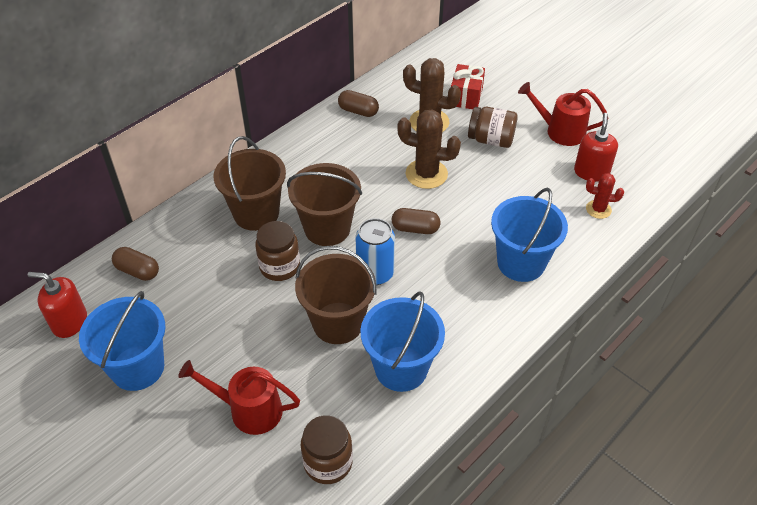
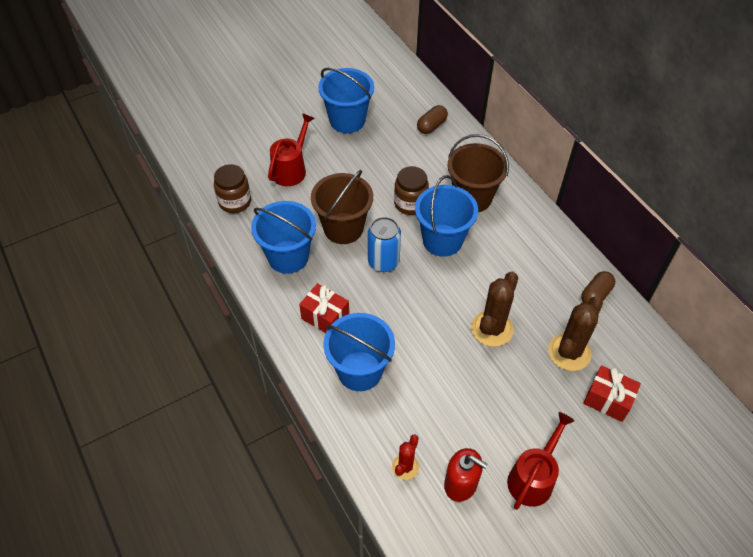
camera: 105 degrees right, 5 degrees up
red soap dispenser [28,272,87,338] -> none
brown bucket [287,163,362,246] -> blue bucket [415,175,478,257]
brown capsule [392,208,440,234] -> none
brown jar [468,107,518,148] -> none
none -> red gift [299,283,349,333]

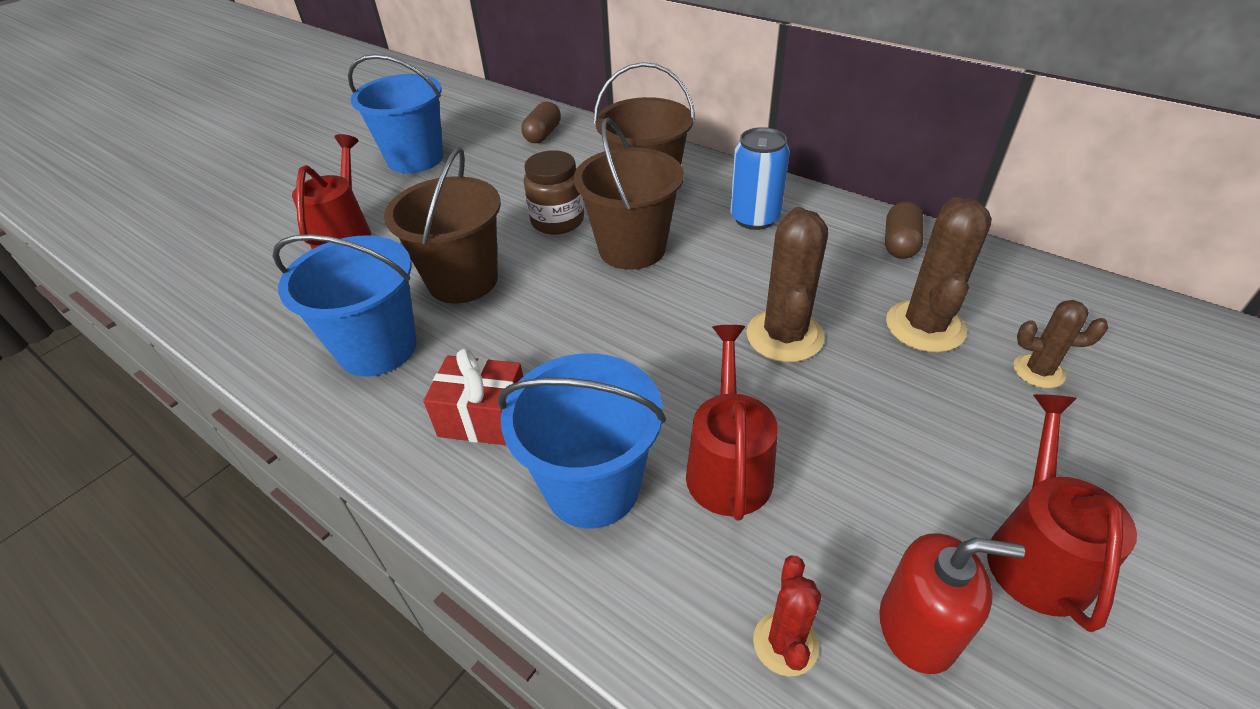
camera: 20 degrees left, 10 degrees down
brown jar [214,164,251,213] -> none
blue can [368,217,401,272] -> blue can moved to [730,127,790,230]
blue bucket [415,175,478,257] -> brown bucket [574,118,684,270]
red gift [583,365,641,422] -> brown cactus [1014,300,1108,388]
none -> red watering can [686,325,778,521]

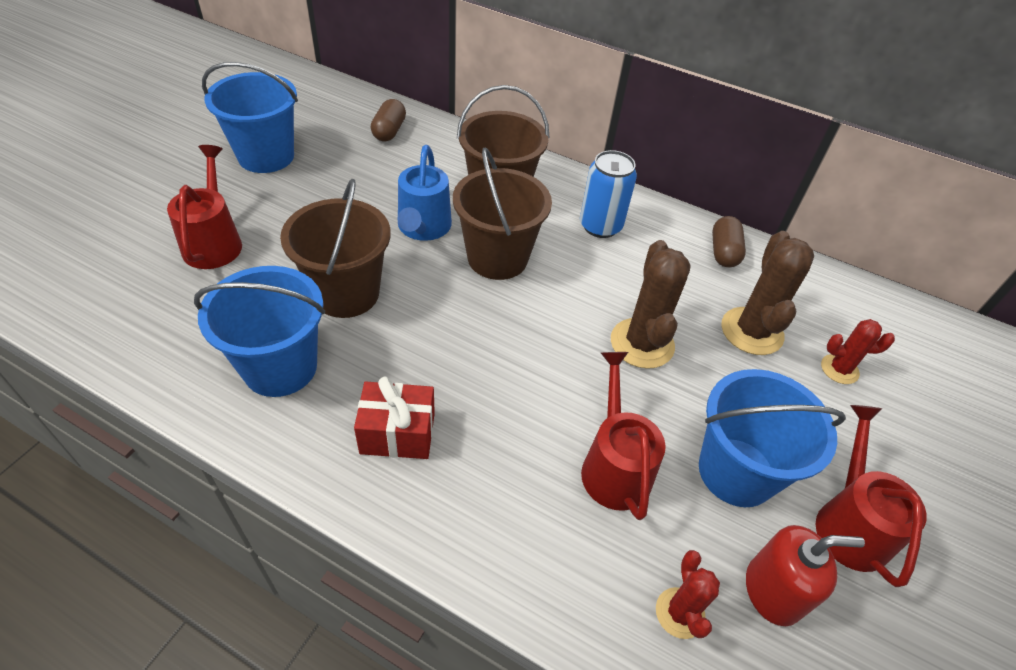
camera: 15 degrees left, 5 degrees up
blue bucket [498,353,666,528] -> blue bucket moved to [699,369,846,507]
brown jar [524,150,584,235] -> blue watering can [398,145,452,241]
brown cactus [1014,300,1108,388] -> red cactus [821,319,895,384]

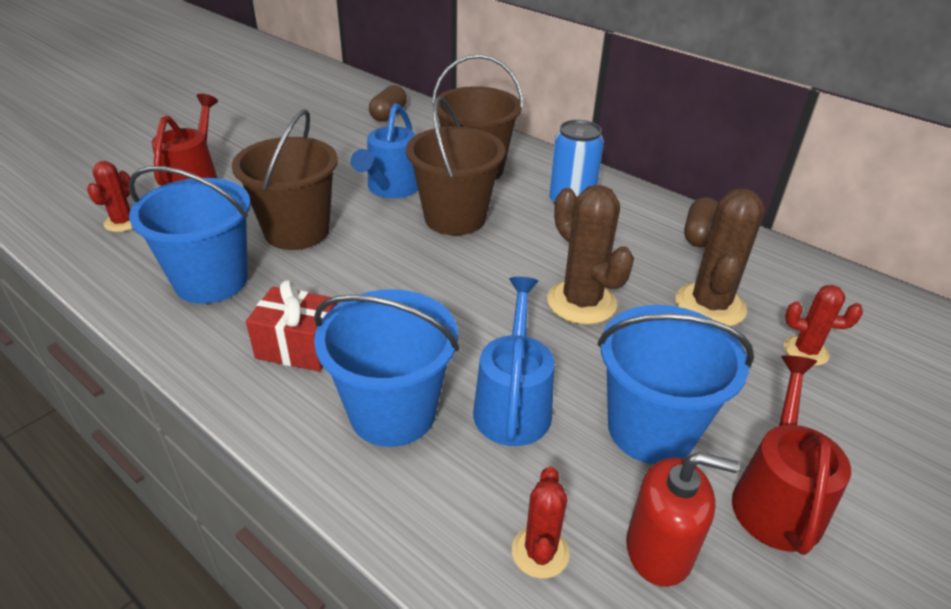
camera: 15 degrees right, 10 degrees down
blue bucket [202,62,298,173] -> blue bucket moved to [314,289,460,447]
red watering can [581,352,666,520] -> blue watering can [473,277,555,446]
brown cactus [611,240,691,369] -> brown cactus turned 45 degrees counterclockwise [547,185,634,325]
none -> red cactus [87,161,133,232]

